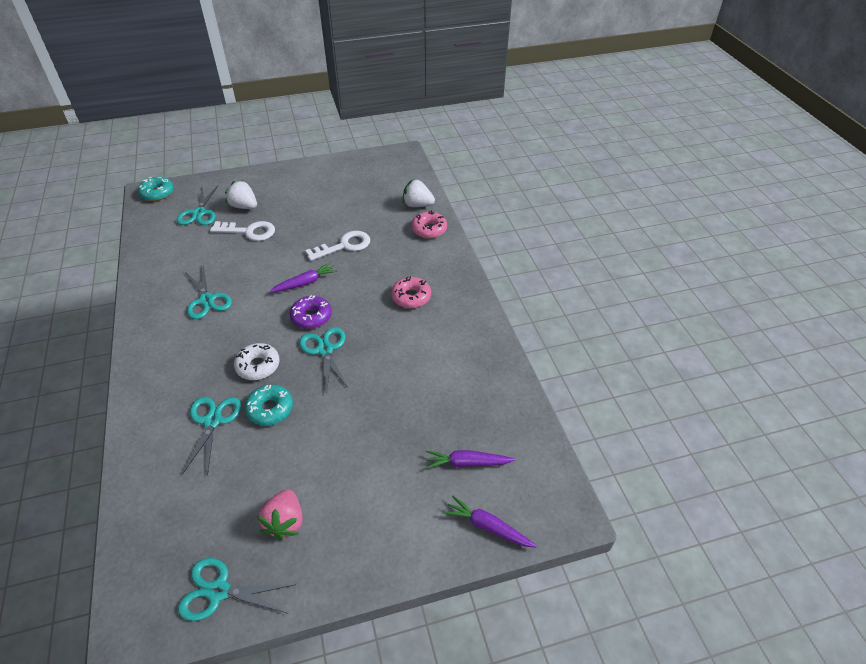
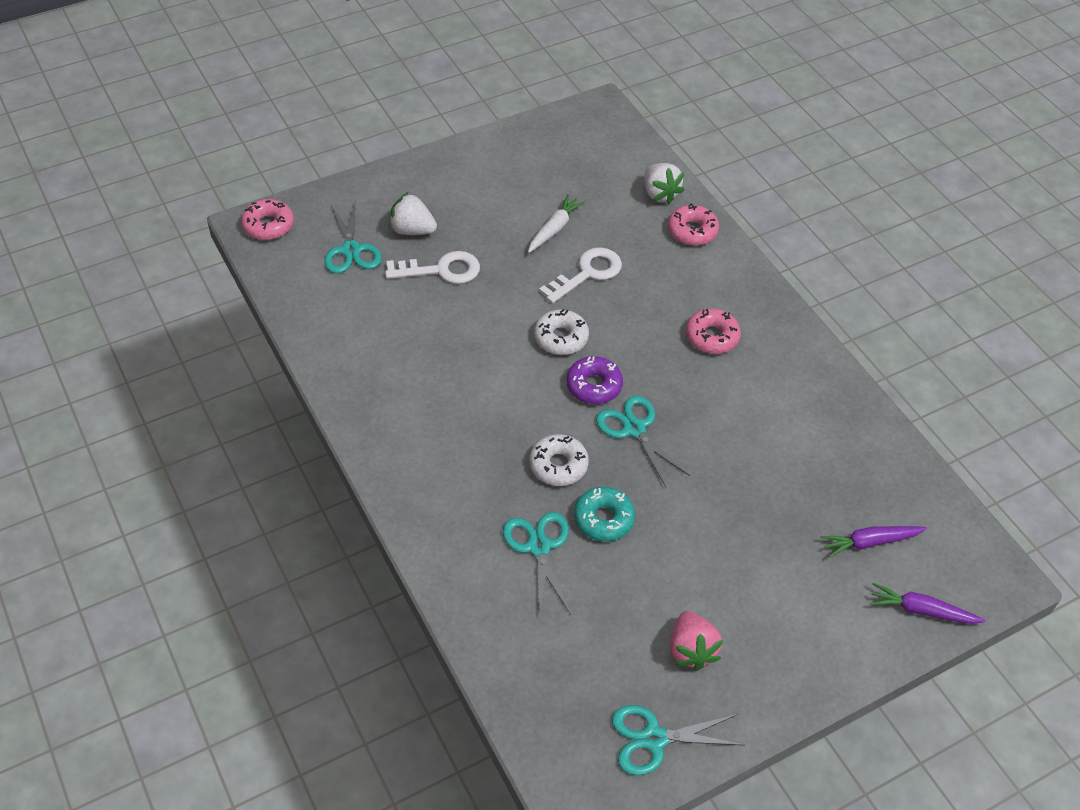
camera: 15 degrees left, 5 degrees up
turquoise donut [138,177,174,201] -> pink donut [241,199,294,240]
turquoise scissors [185,266,232,319] -> none
purple carrot [269,262,337,293] -> white donut [534,309,589,355]
white strawberry [403,179,435,207] -> white strawberry turned 120 degrees counterclockwise [644,163,685,205]
none -> white carrot [528,195,585,253]

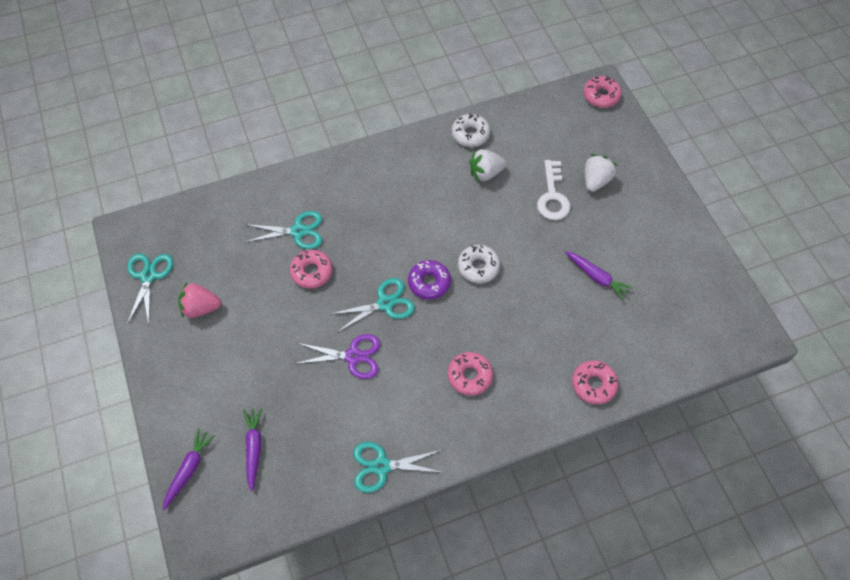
camera: 100 degrees right, 10 degrees up
turquoise scissors [324,203,382,274] -> turquoise scissors moved to [353,442,445,493]
white carrot [528,195,585,253] -> purple carrot [565,251,633,300]
white donut [530,434,589,486] -> white donut moved to [452,113,490,147]
white key [539,247,622,304] -> none
turquoise donut [574,487,635,541] -> pink donut [290,250,333,288]
white strawberry [644,163,685,205] -> white strawberry moved to [469,149,506,182]
none -> purple scissors [294,334,380,379]

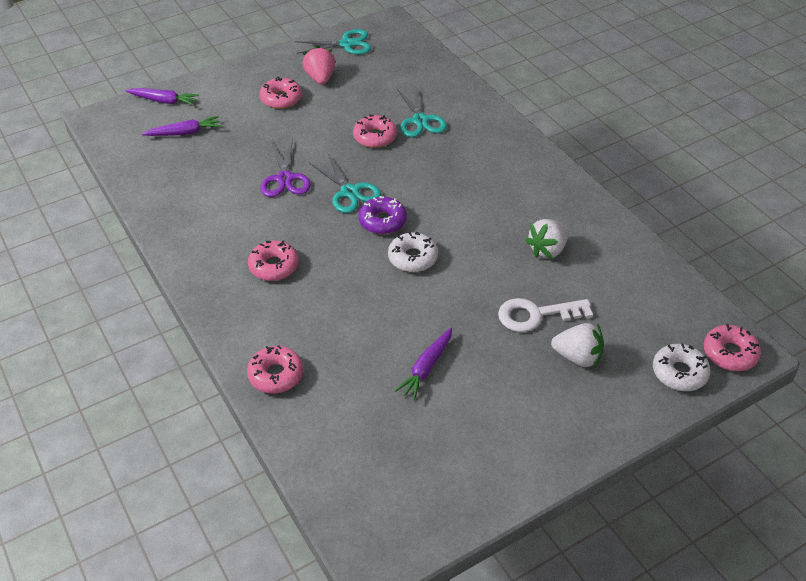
camera: 80 degrees right, 15 degrees down
turquoise scissors [353,442,445,493] -> none
white donut [452,113,490,147] -> white donut moved to [653,344,710,391]
white strawberry [469,149,506,182] -> white strawberry turned 105 degrees counterclockwise [525,219,569,259]
none -> pink donut [259,77,302,109]

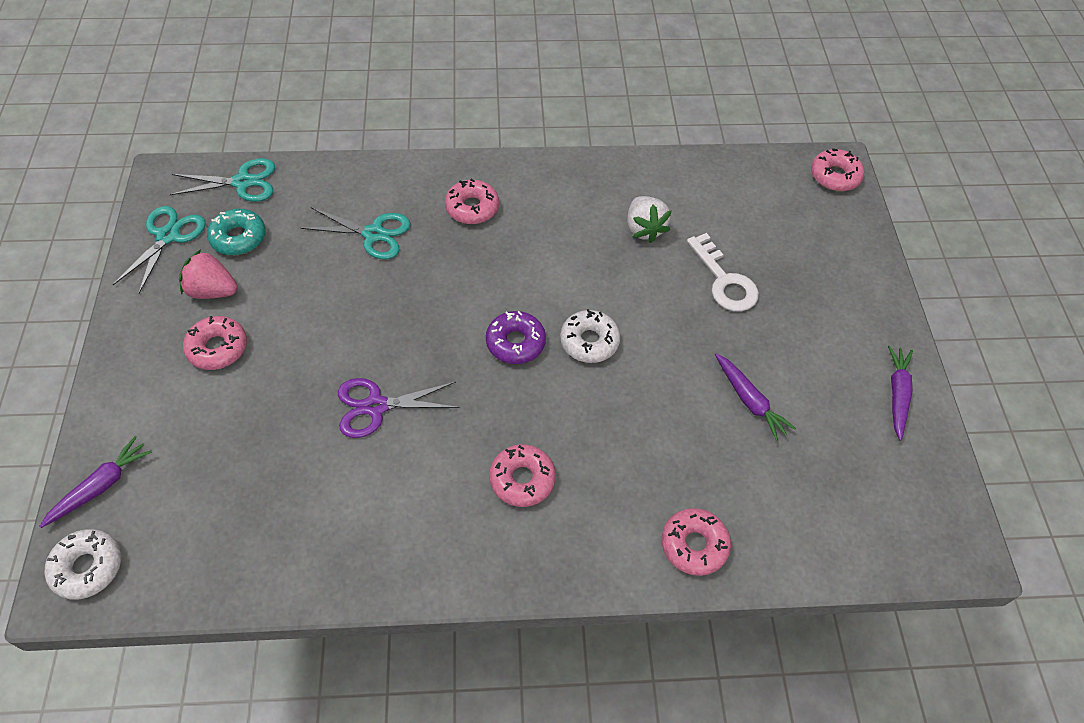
camera: 65 degrees left, 10 degrees up
purple carrot [142,116,221,136] -> purple carrot moved to [888,346,913,441]
purple scissors [260,139,311,197] -> purple scissors turned 150 degrees clockwise [338,378,459,438]
turquoise scissors [309,154,381,213] -> turquoise scissors moved to [169,158,275,202]
pink donut [353,115,397,148] -> pink donut moved to [445,179,499,224]
white key [498,298,593,332] -> white key turned 45 degrees counterclockwise [687,233,759,312]
white strawberry [551,323,604,368] -> none
white donut [653,344,710,391] -> white donut moved to [44,529,121,600]
none -> turquoise donut [207,209,265,255]

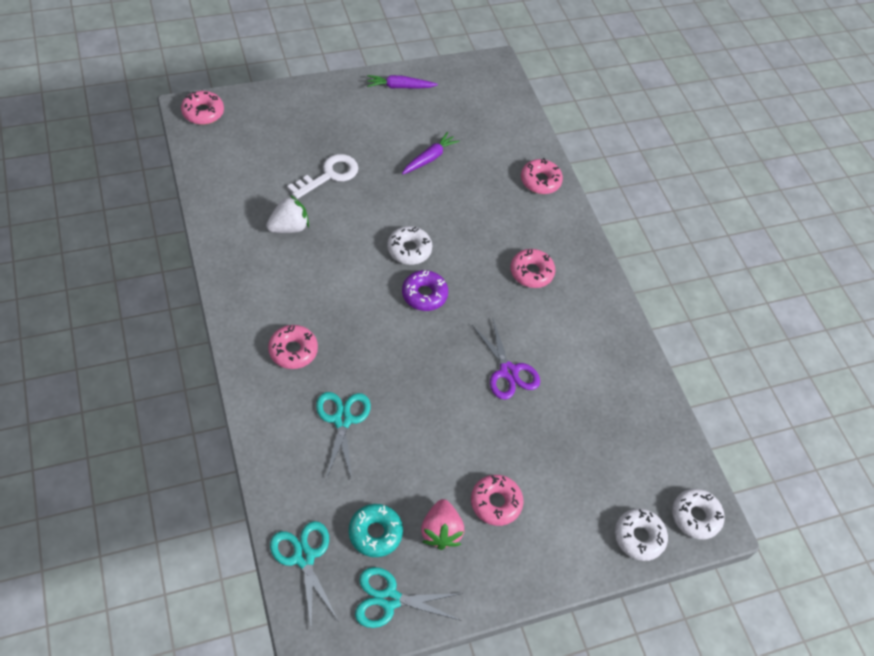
camera: 110 degrees left, 0 degrees up
purple carrot [39,436,152,528] -> white donut [615,509,668,561]

